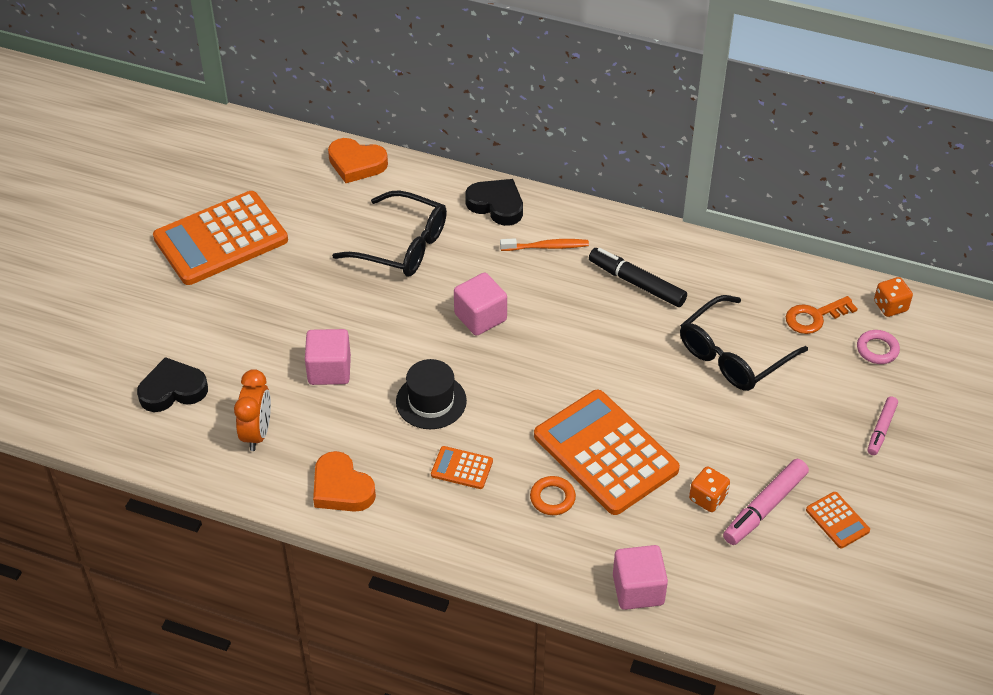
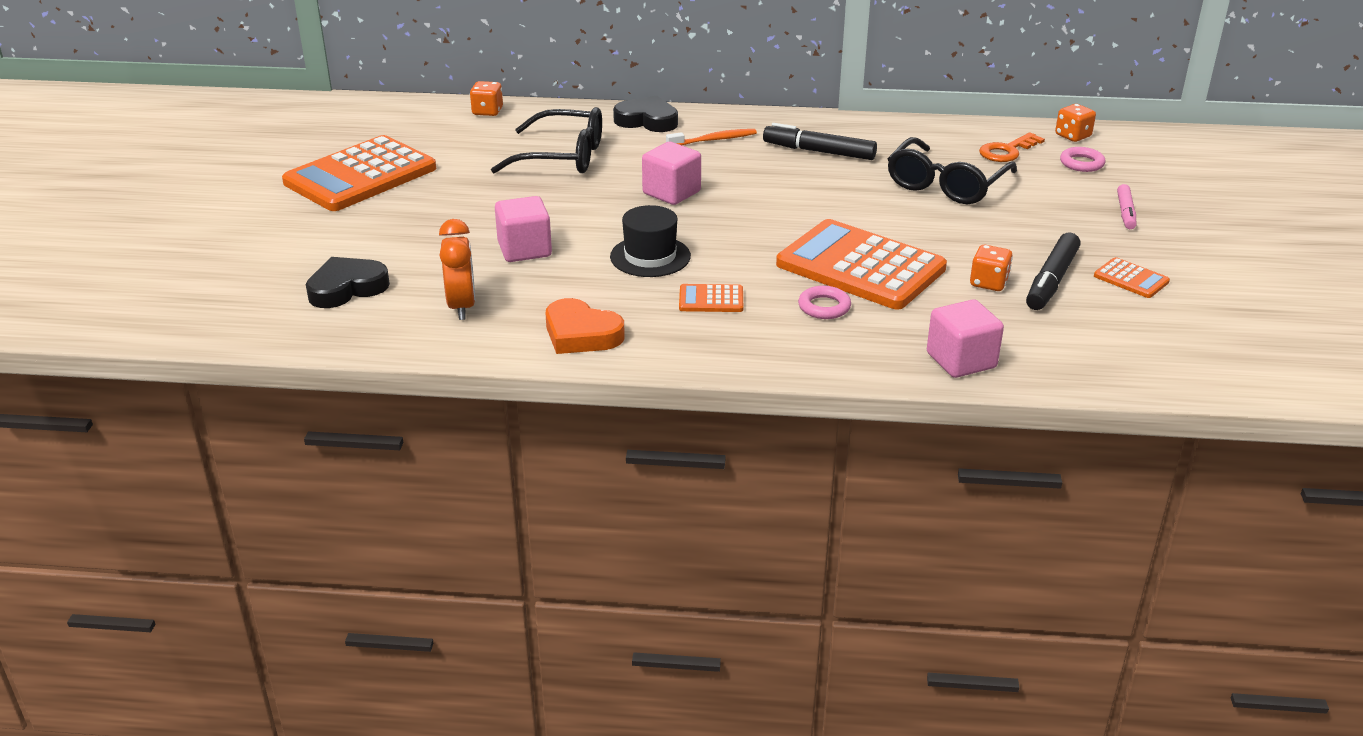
camera: 15 degrees left, 15 degrees down
orange heart [328,138,388,183] -> orange dice [470,81,503,116]
orange ring [530,476,576,515] -> pink ring [798,286,851,319]
pink marker [723,459,809,545] -> black marker [1026,233,1081,310]

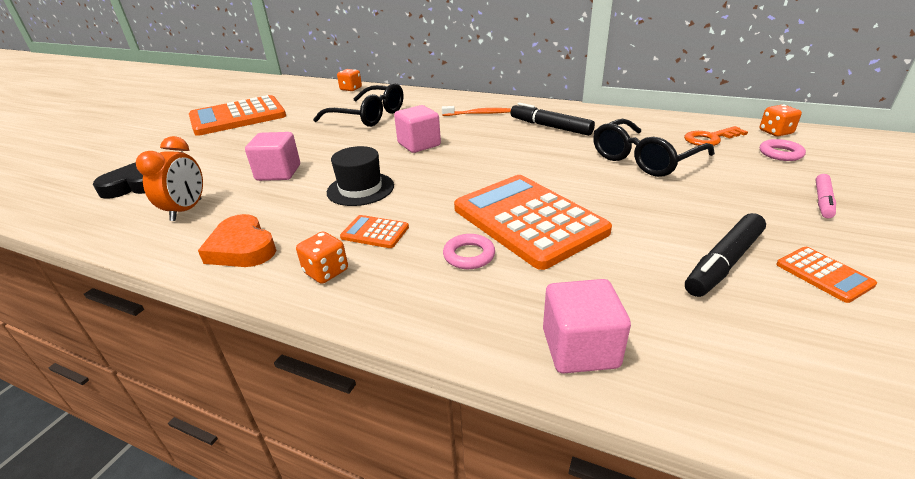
camera: 20 degrees right, 0 degrees up
black heart [613,95,678,132] -> none
orange dice [970,245,1013,291] -> orange dice moved to [296,232,348,284]

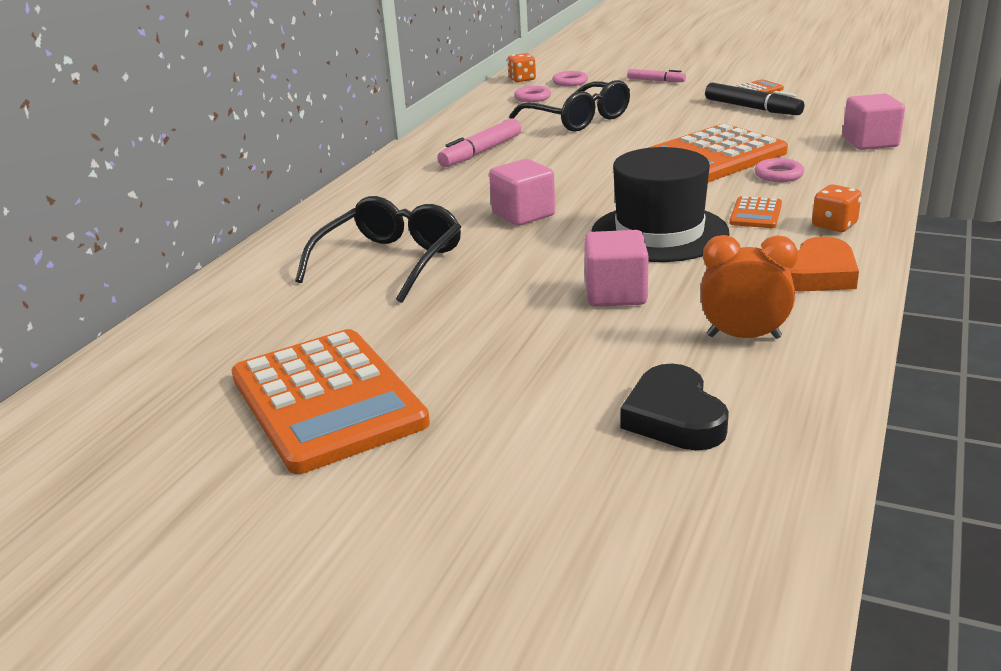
camera: 90 degrees left, 5 degrees down
black hat [327,146,394,206] -> black hat [591,147,730,262], size x1.56
orange dice [337,69,362,91] -> none
orange toothbrush [442,106,511,116] -> none
black marker [510,103,595,136] -> pink marker [437,118,521,167]
orange key [684,126,748,146] -> pink ring [514,86,551,102]

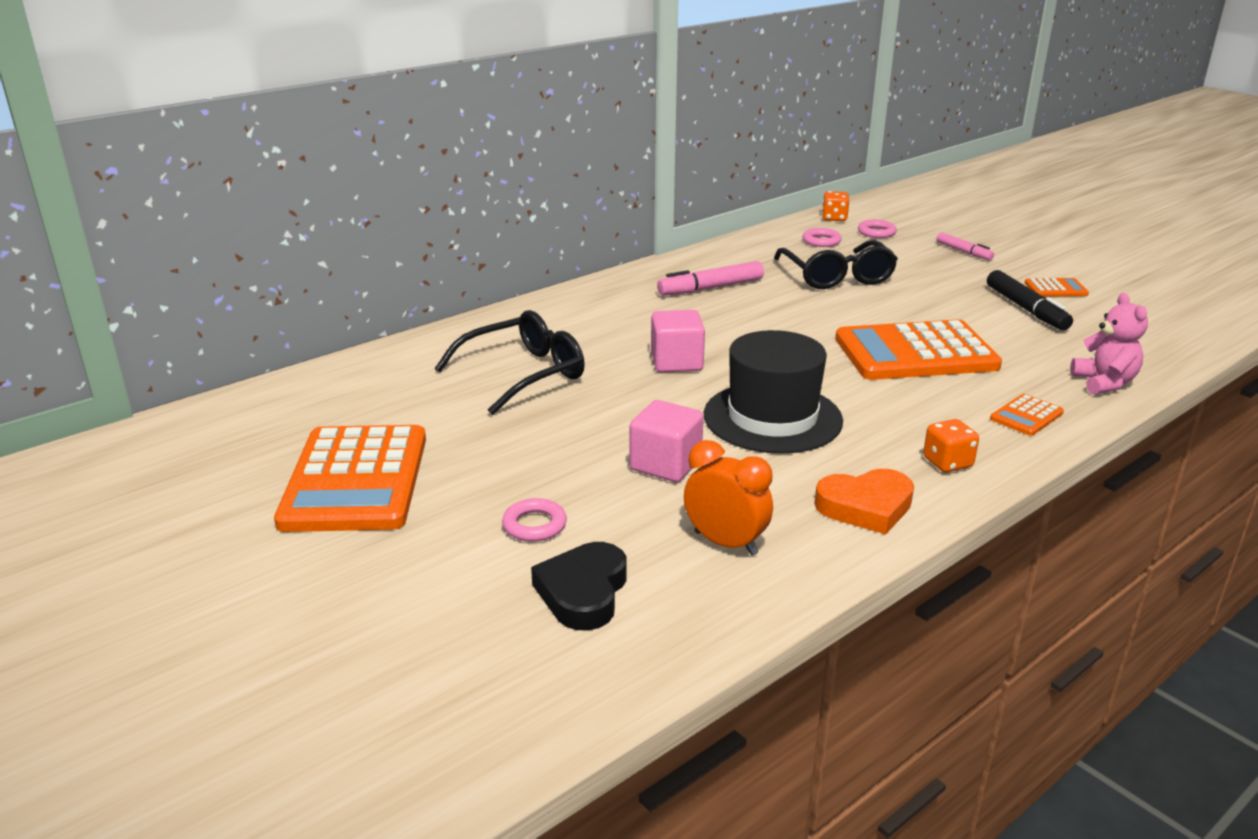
camera: 25 degrees right, 0 degrees up
orange calculator [729,196,782,228] -> orange calculator moved to [990,394,1064,436]
pink ring [754,158,804,182] -> pink ring moved to [502,498,567,542]
pink cube [843,94,905,150] -> pink teddy bear [1070,293,1148,395]

